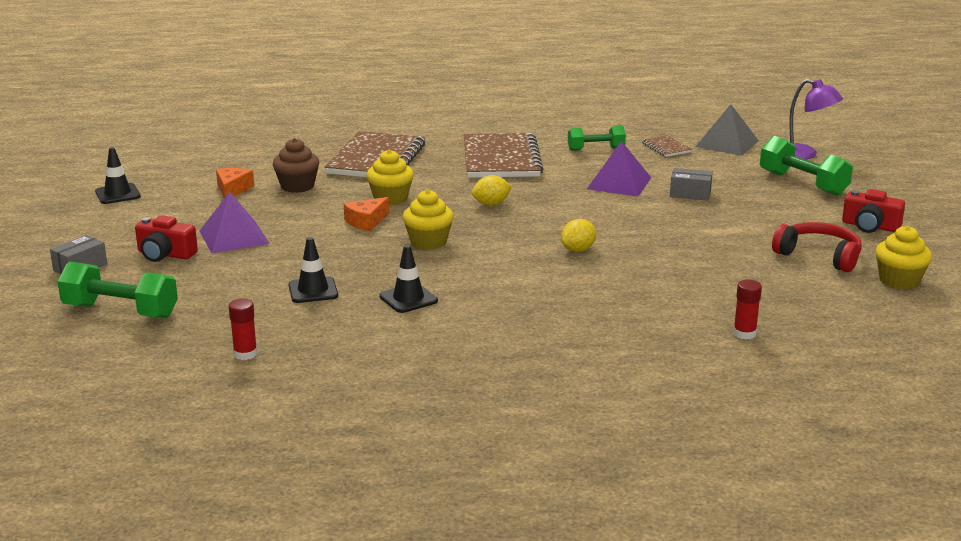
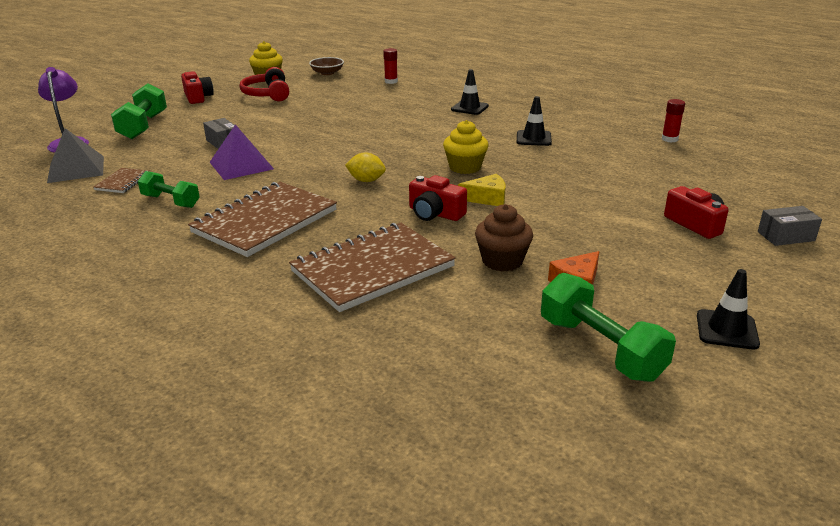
camera: 140 degrees left, 5 degrees up
green dumbbell [57,262,178,318] -> green dumbbell moved to [541,273,676,382]
purple pyramid [200,192,270,253] -> none
black traffic cone [288,237,338,303] -> black traffic cone moved to [451,69,489,115]
orange cheese [344,197,389,231] -> yellow cheese [458,174,506,206]
yellow cupcake [366,150,414,205] -> red camera [409,175,467,221]
yellow lemon [561,219,596,252] -> none
none -> brown bowl [309,57,344,75]

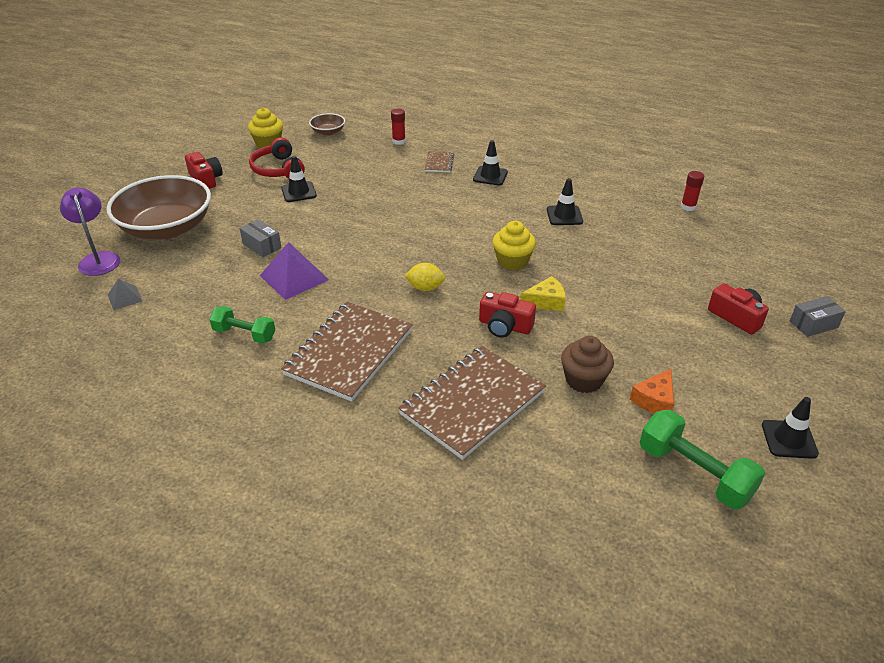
camera: 10 degrees left, 10 degrees up
grey pyramid [47,128,104,183] -> grey pyramid [108,279,142,310], size x0.55
brown notebook [93,168,150,193] -> brown notebook moved to [425,151,454,172]
green dumbbell [111,83,167,139] -> brown bowl [107,175,211,239]
none -> black traffic cone [281,156,317,202]

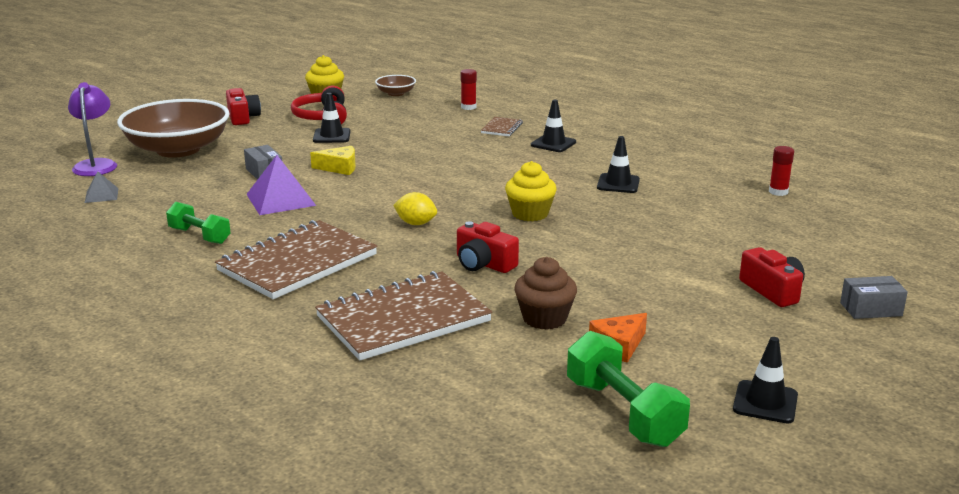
camera: 15 degrees right, 15 degrees down
yellow cheese [520,276,566,311] -> yellow cheese moved to [310,146,356,175]

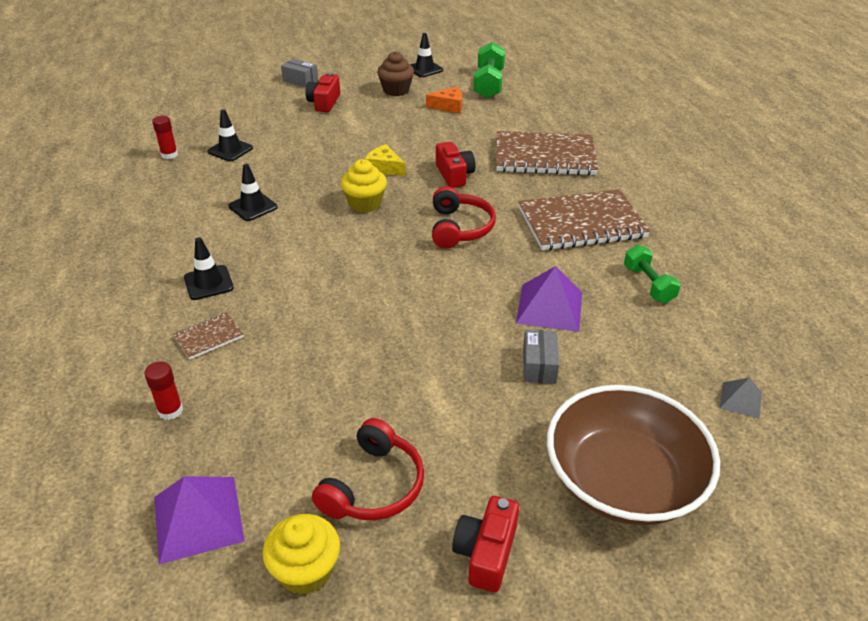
camera: 145 degrees left, 15 degrees up
purple lamp [68,82,117,176] -> none
yellow cheese [310,146,356,175] -> yellow cheese moved to [365,144,405,176]
black traffic cone [313,93,351,143] -> black traffic cone moved to [208,109,253,161]
brown bowl [375,75,416,96] -> purple pyramid [154,476,245,565]
yellow lemon [393,192,437,225] -> red headphones [432,186,496,249]
brown cupcake [514,257,577,330] -> brown cupcake moved to [377,51,414,96]

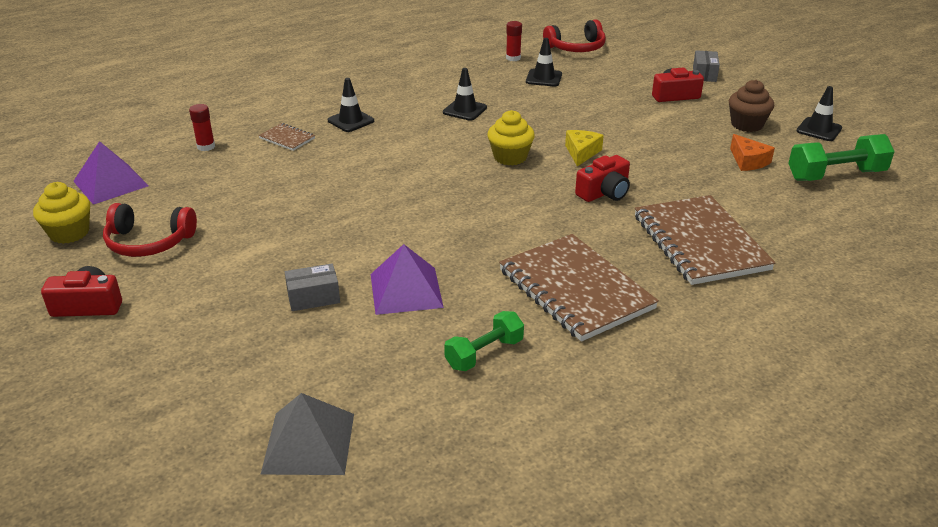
camera: 70 degrees right, 5 degrees down
red headphones [432,186,496,249] -> red headphones moved to [543,19,606,52]
brown bowl [547,385,720,525] -> none
grey pyramid [720,378,762,419] -> grey pyramid [260,393,354,475], size x1.83

